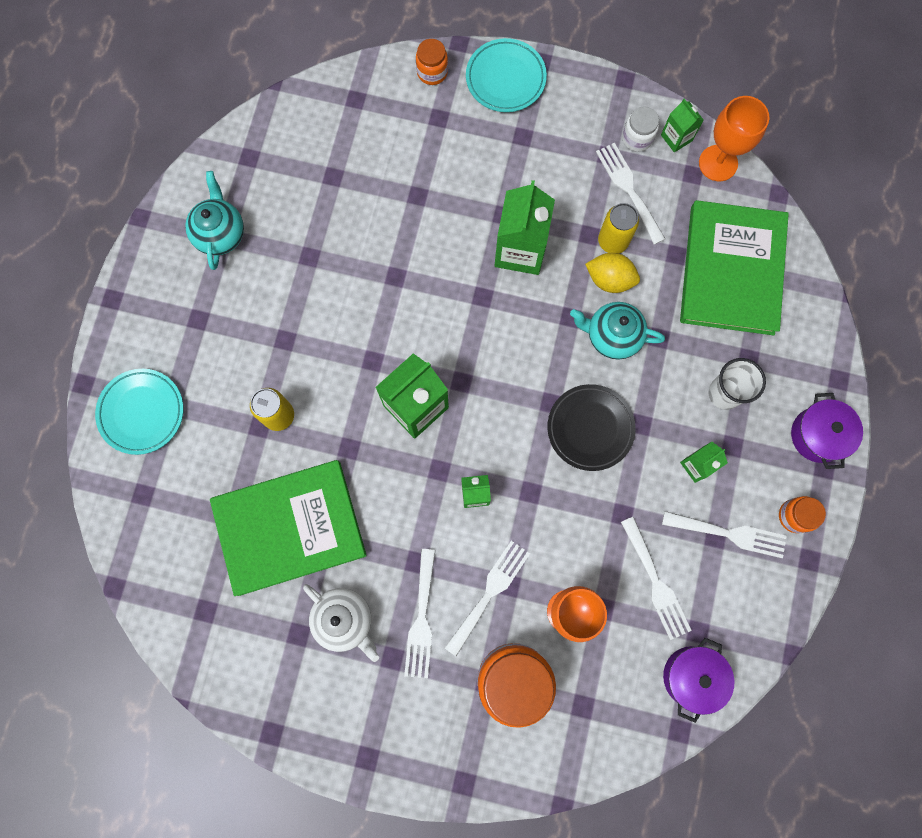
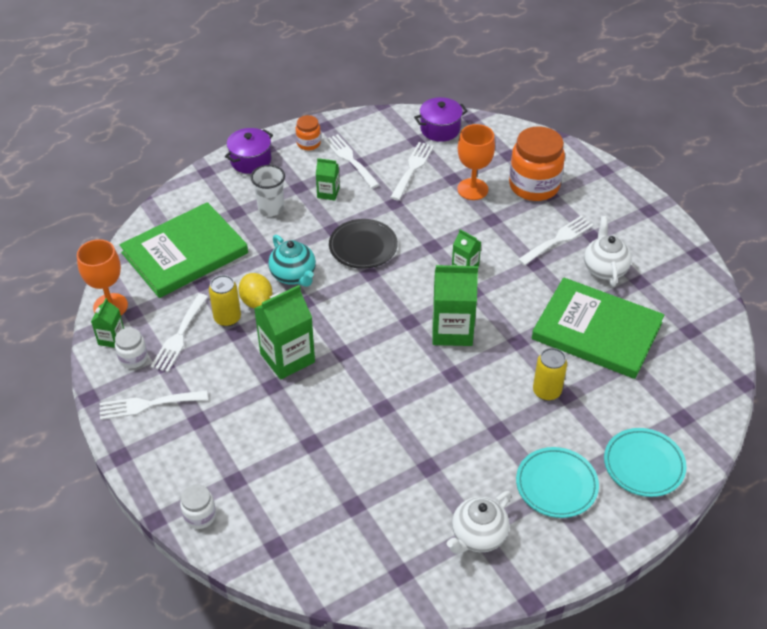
camera: 135 degrees left, 30 degrees down
turquoise teapot [185,171,244,270] -> white teapot [447,491,511,554]
orange jar [416,39,448,85] -> white jar [180,484,216,529]
white fork [445,541,530,656] -> white fork moved to [100,390,208,420]
turquoise plate [466,38,547,112] -> turquoise plate moved to [516,447,599,518]

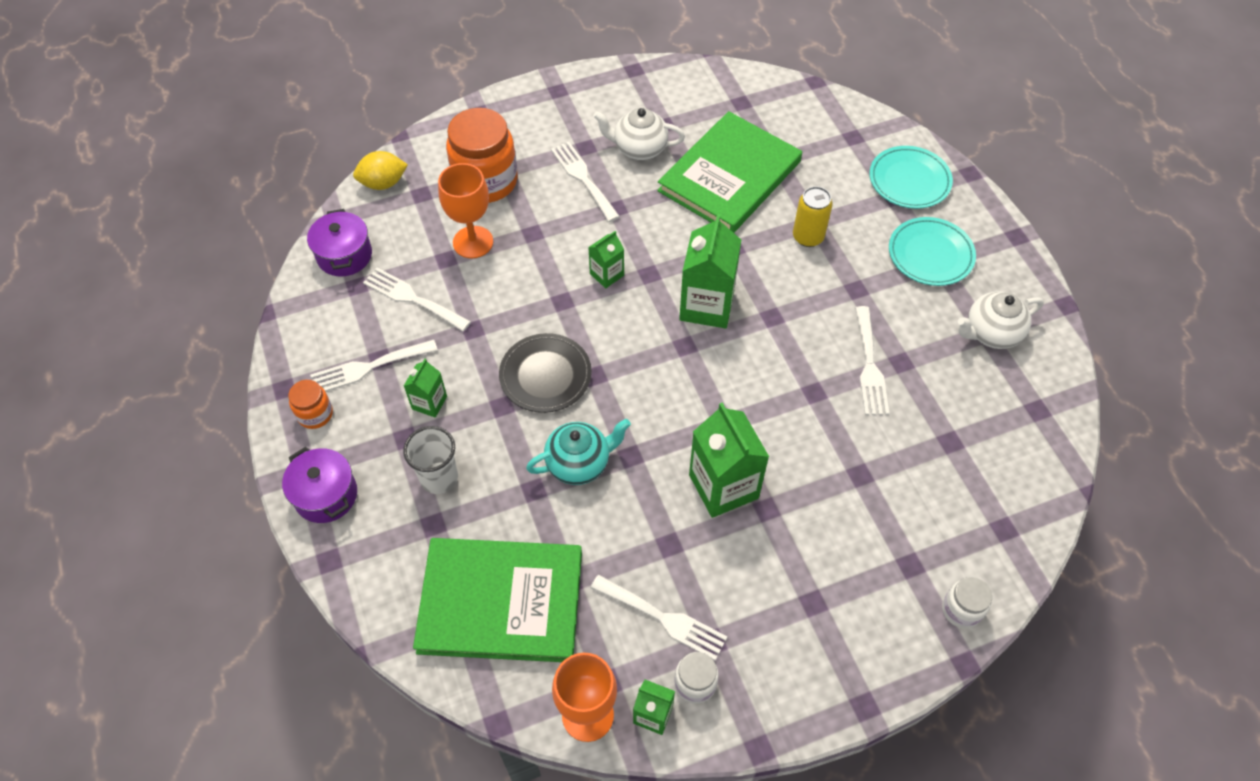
camera: 80 degrees left, 10 degrees up
white fork [100,390,208,420] -> white fork moved to [855,306,890,415]
green book [119,202,248,298] -> green book turned 60 degrees counterclockwise [413,538,582,662]
yellow can [209,275,241,327] -> none
yellow lemon [239,273,272,308] -> yellow lemon moved to [353,151,408,190]
white teapot [447,491,511,554] -> white teapot turned 105 degrees clockwise [958,291,1044,349]

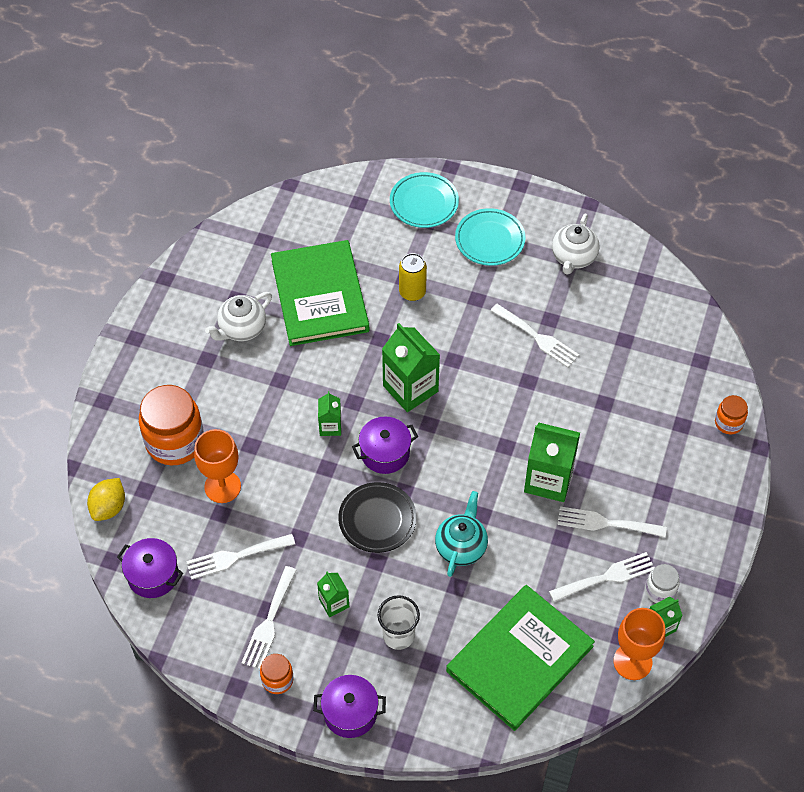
camera: 50 degrees left, 0 degrees up
white fork [551,142,620,222] -> white fork moved to [557,506,667,537]
white jar [942,577,992,628] -> orange jar [715,395,748,434]
none -> purple pot [352,416,418,474]

